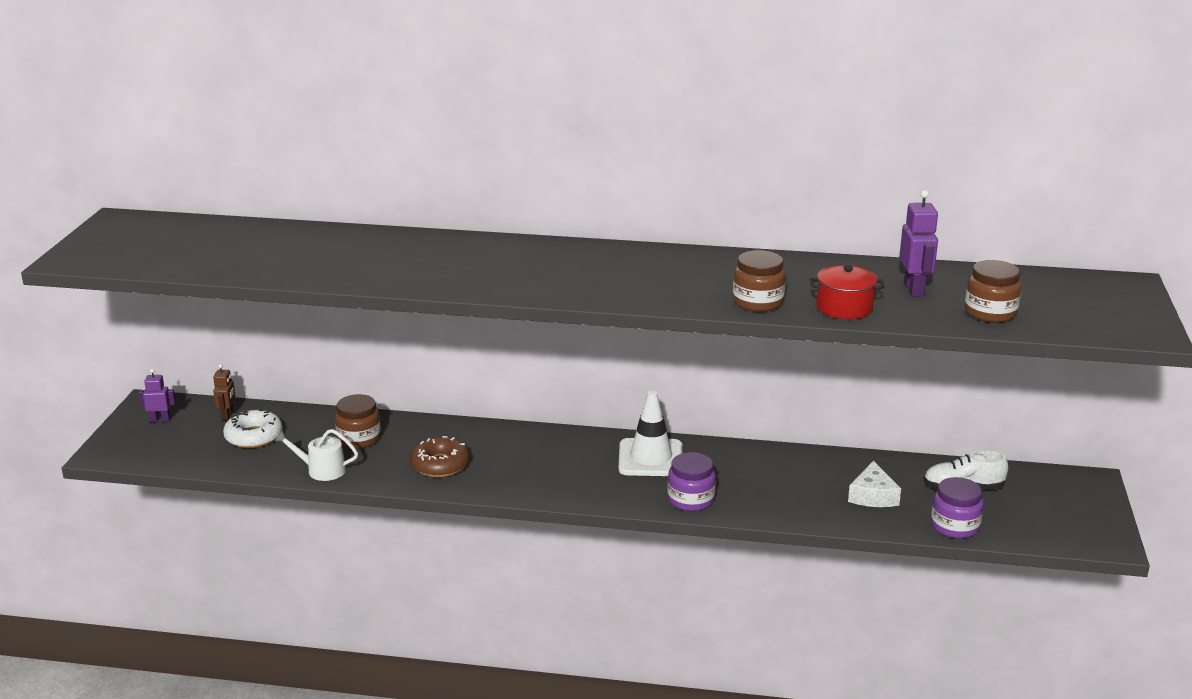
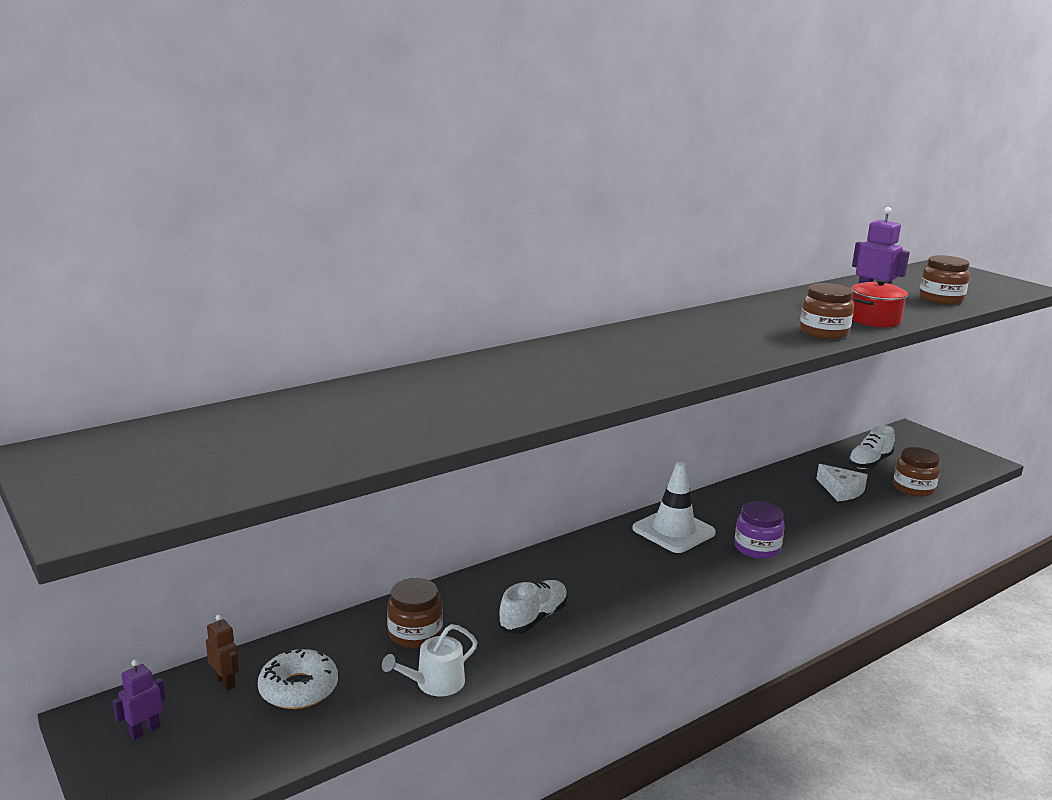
camera: 45 degrees left, 5 degrees down
brown donut [410,436,470,477] -> white shoe [498,580,568,634]
purple jar [931,477,984,539] -> brown jar [893,447,940,497]

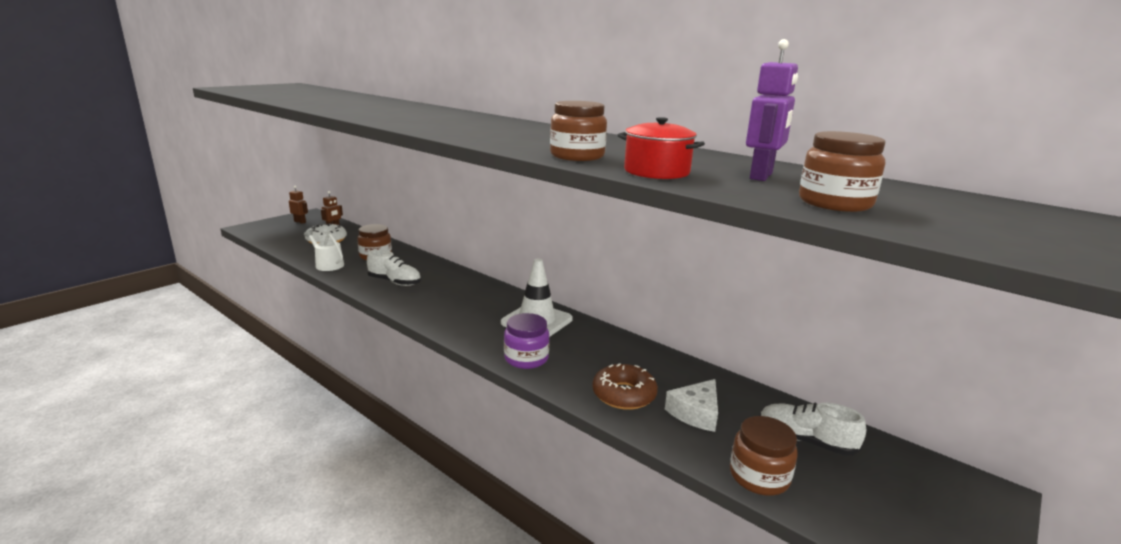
camera: 75 degrees right, 0 degrees up
purple robot [112,659,166,740] -> brown robot [289,186,308,224]
none -> brown donut [592,363,658,410]

